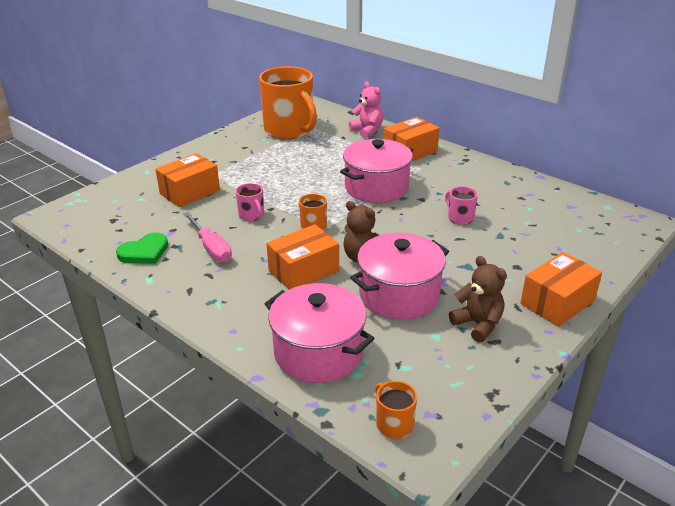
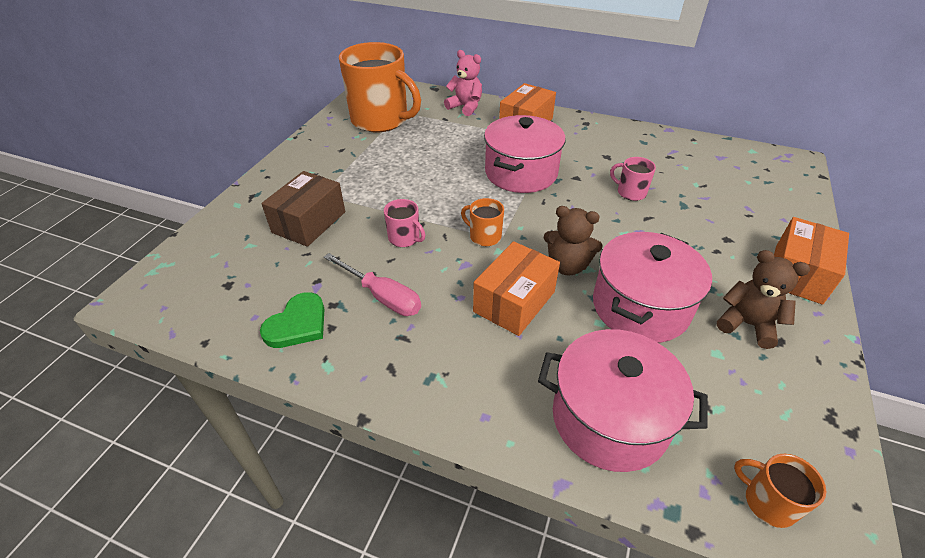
camera: 20 degrees left, 10 degrees up
orange box [155,153,220,207] -> brown box [261,171,345,247]

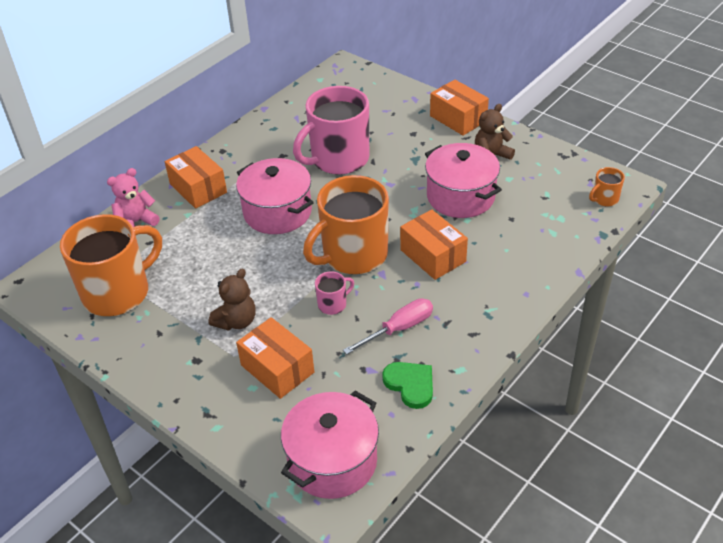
camera: 70 degrees left, 0 degrees up
brown box [261,171,345,247] -> orange box [236,317,314,399]
orange mug [461,198,504,246] -> orange mug [303,175,389,274], size x2.37
pink pot [538,329,708,472] -> pink pot moved to [281,391,379,499]
brown teddy bear [544,206,603,276] -> brown teddy bear moved to [208,269,256,331]
pink mug [610,157,656,201] -> pink mug [293,86,369,175], size x2.37

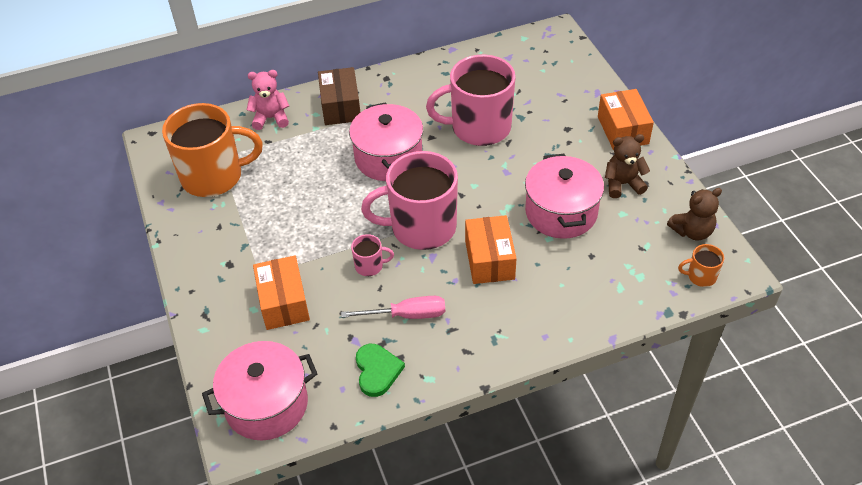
camera: 30 degrees right, 5 degrees up
orange box [165,146,227,209] -> brown box [318,67,360,125]
brown teddy bear [208,269,256,331] -> brown teddy bear moved to [667,188,722,240]
orange mug [303,175,389,274] -> pink mug [361,151,458,250]

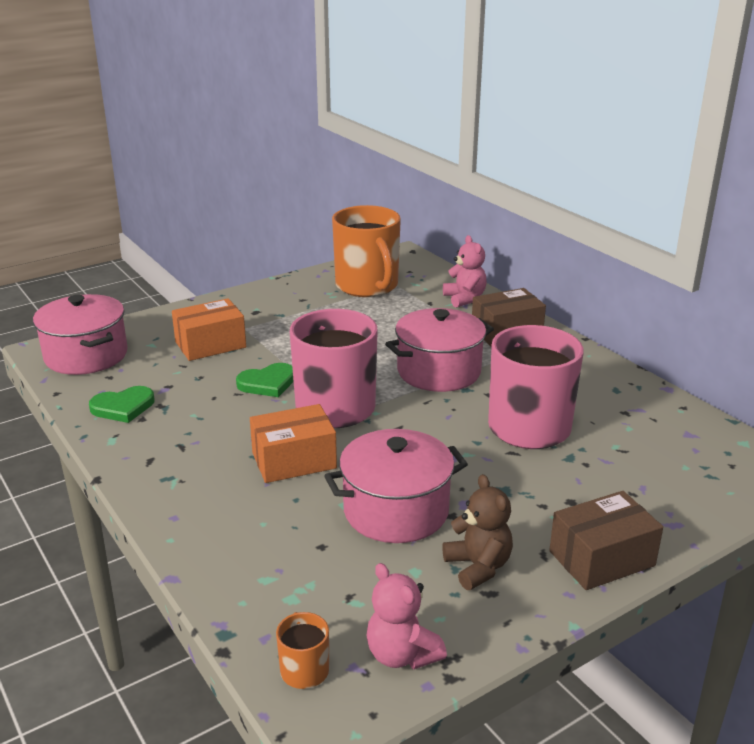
camera: 75 degrees right, 20 degrees down
pink screwdriver [341,296,445,319] -> none
pink mug [351,234,394,276] -> green heart [236,363,294,397]
orange box [598,89,654,150] -> brown box [549,491,663,590]
brown teddy bear [667,188,722,240] -> pink teddy bear [366,563,447,669]

